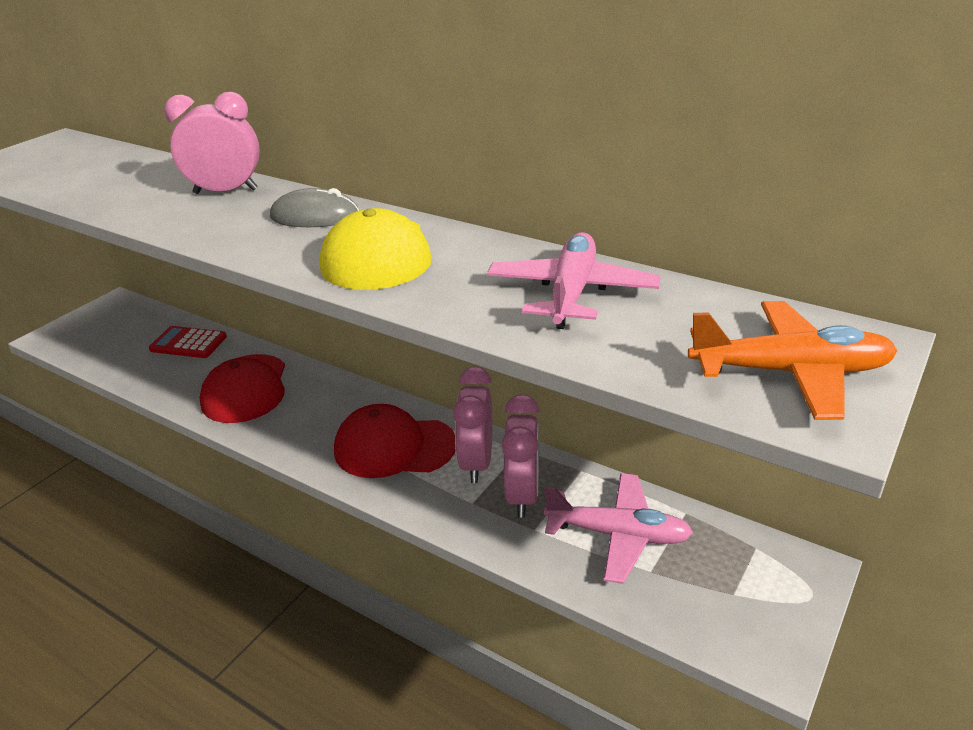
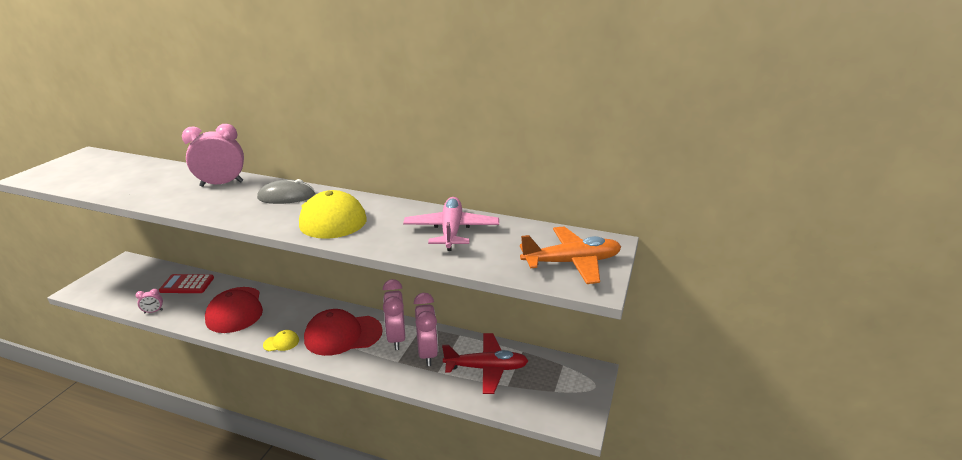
camera: 15 degrees left, 5 degrees down
pink plane [544,473,693,584] -> red plane [442,333,528,394]
none -> pink clock [136,289,163,313]
none -> yellow cap [263,330,299,351]

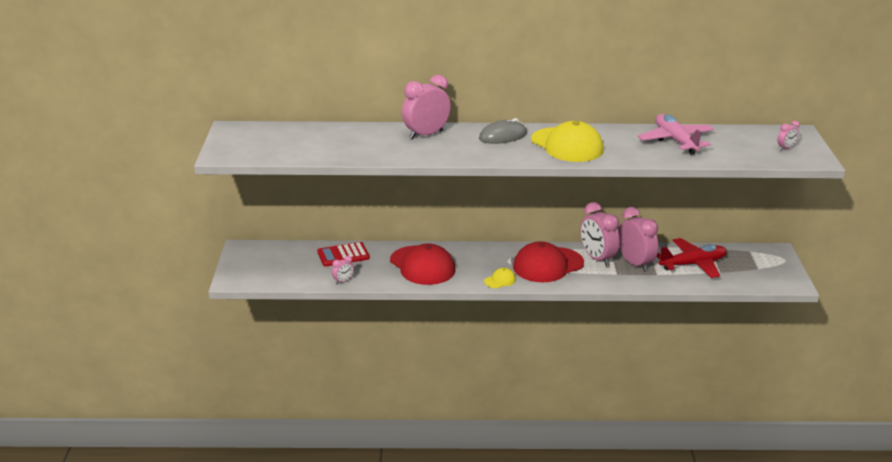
camera: 20 degrees left, 0 degrees up
orange plane [520,226,621,284] -> pink clock [777,121,800,150]

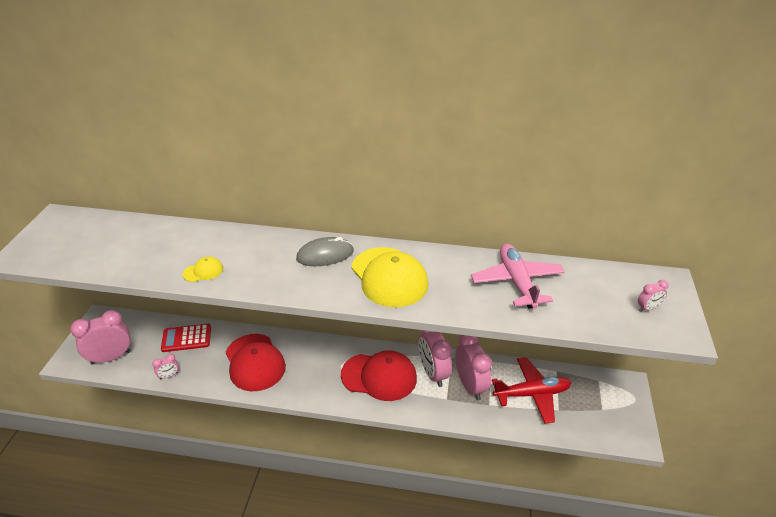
camera: 10 degrees right, 10 degrees up
pink clock [402,75,451,140] -> pink clock moved to [70,310,131,365]
yellow cap [484,268,516,288] -> yellow cap moved to [183,256,223,282]
red cap [513,241,584,282] -> red cap turned 150 degrees counterclockwise [341,350,417,401]

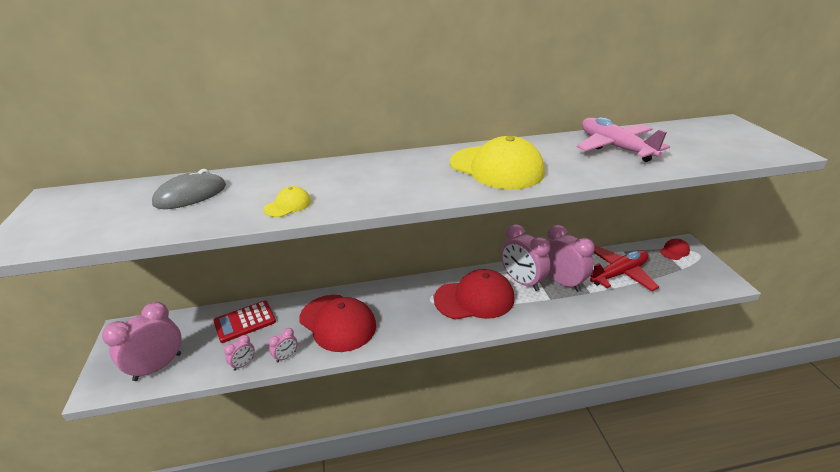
camera: 20 degrees left, 5 degrees down
grey mouse [296,237,354,266] -> grey mouse moved to [152,169,226,209]
pink clock [638,280,669,312] -> pink clock moved to [268,328,298,363]
none -> red cap [660,239,690,260]

